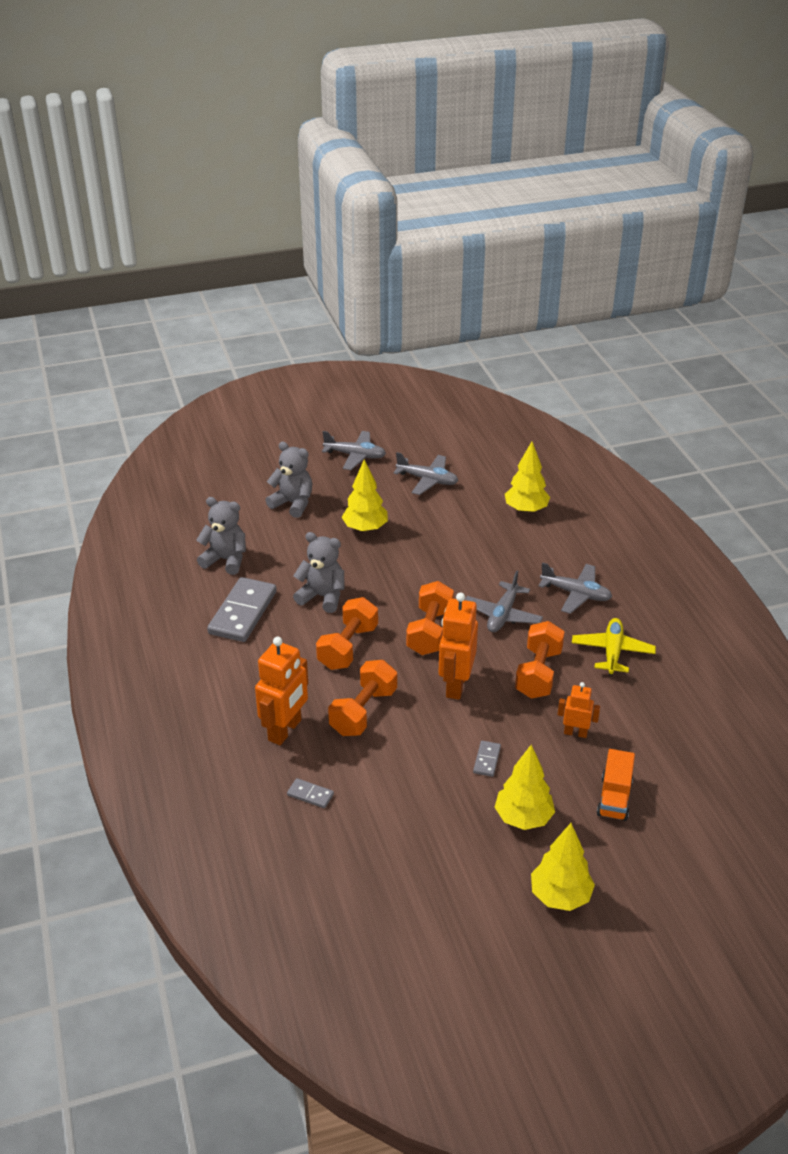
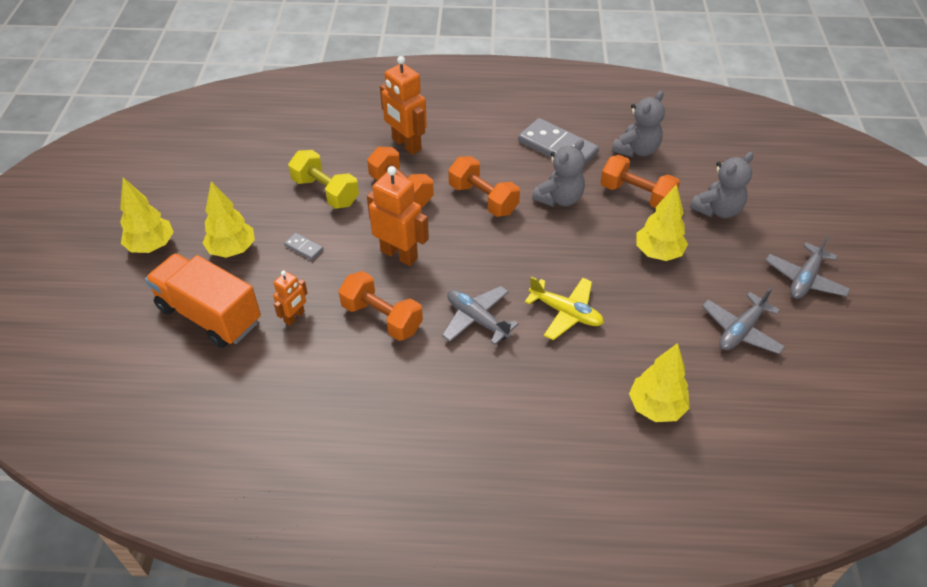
camera: 110 degrees right, 10 degrees up
grey domino [287,778,334,808] -> none
orange dumbbell [406,581,454,655] -> orange dumbbell moved to [600,155,680,208]
grey plane [538,562,612,614] -> none
yellow plane [572,618,656,675] -> yellow plane moved to [525,276,604,340]
orange truck [597,749,635,821] -> orange truck [145,253,261,348], size x1.80
none -> yellow dumbbell [288,150,359,209]

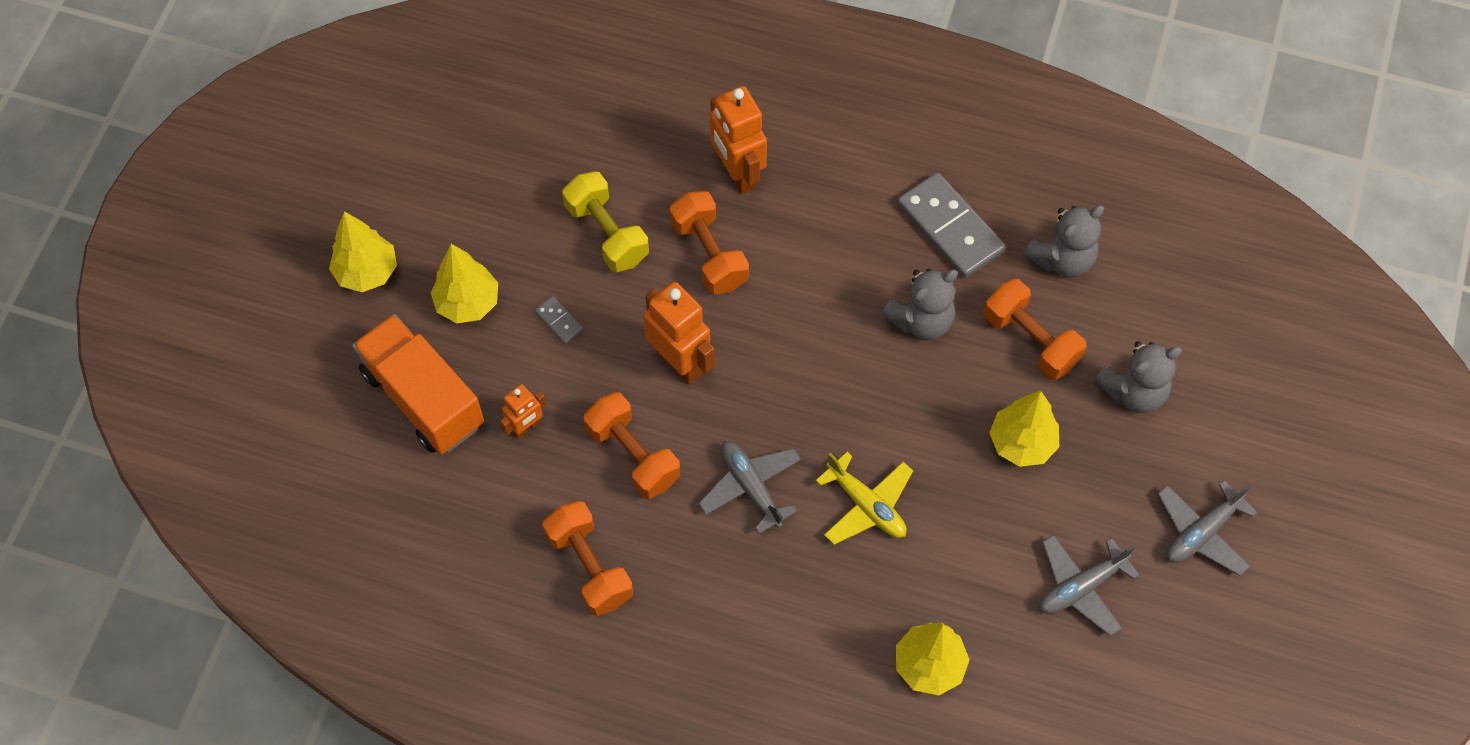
camera: 15 degrees right, 15 degrees up
orange dumbbell [448,156,520,217] -> orange dumbbell moved to [542,501,633,616]

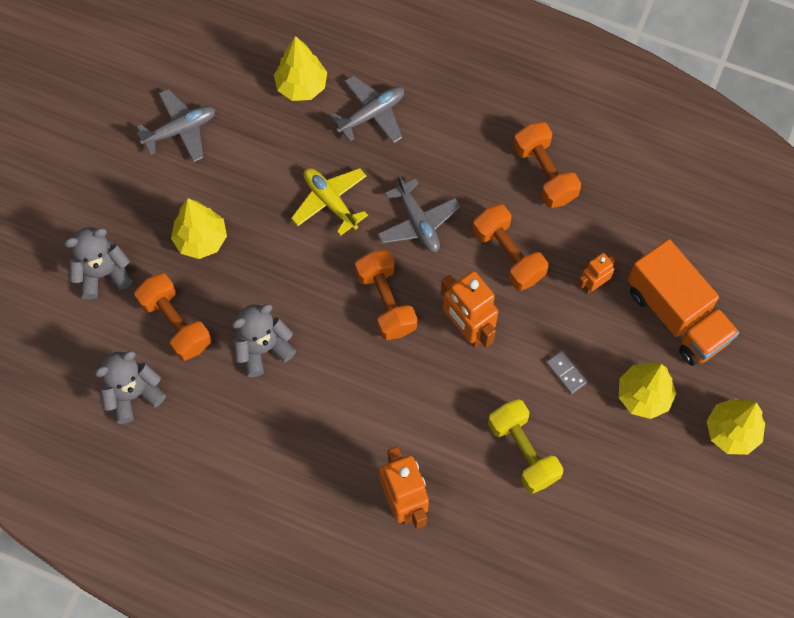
camera: 175 degrees left, 5 degrees up
orange dumbbell [669,191,749,295] -> orange dumbbell moved to [355,250,417,340]
grey domino [897,172,1006,278] -> none
grey plane [1157,480,1257,576] -> grey plane moved to [330,75,404,144]

